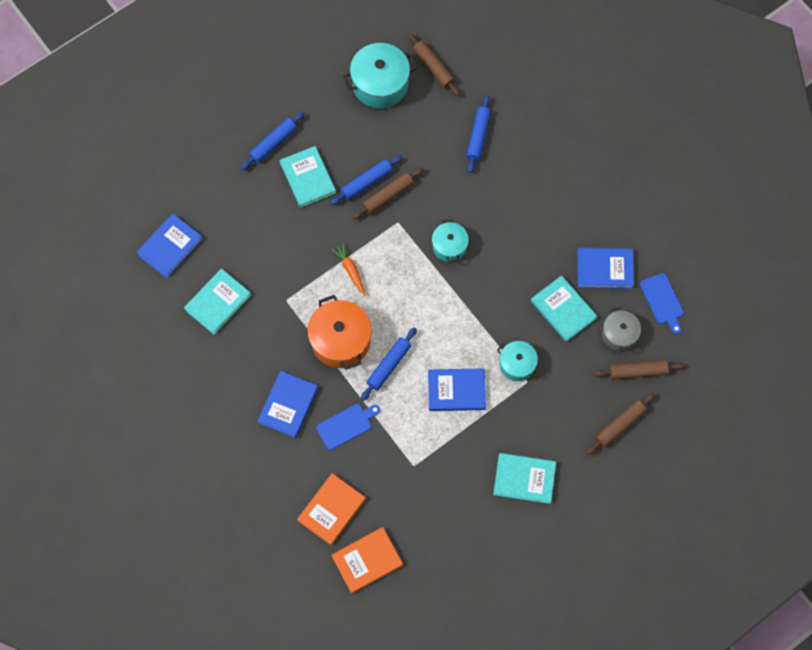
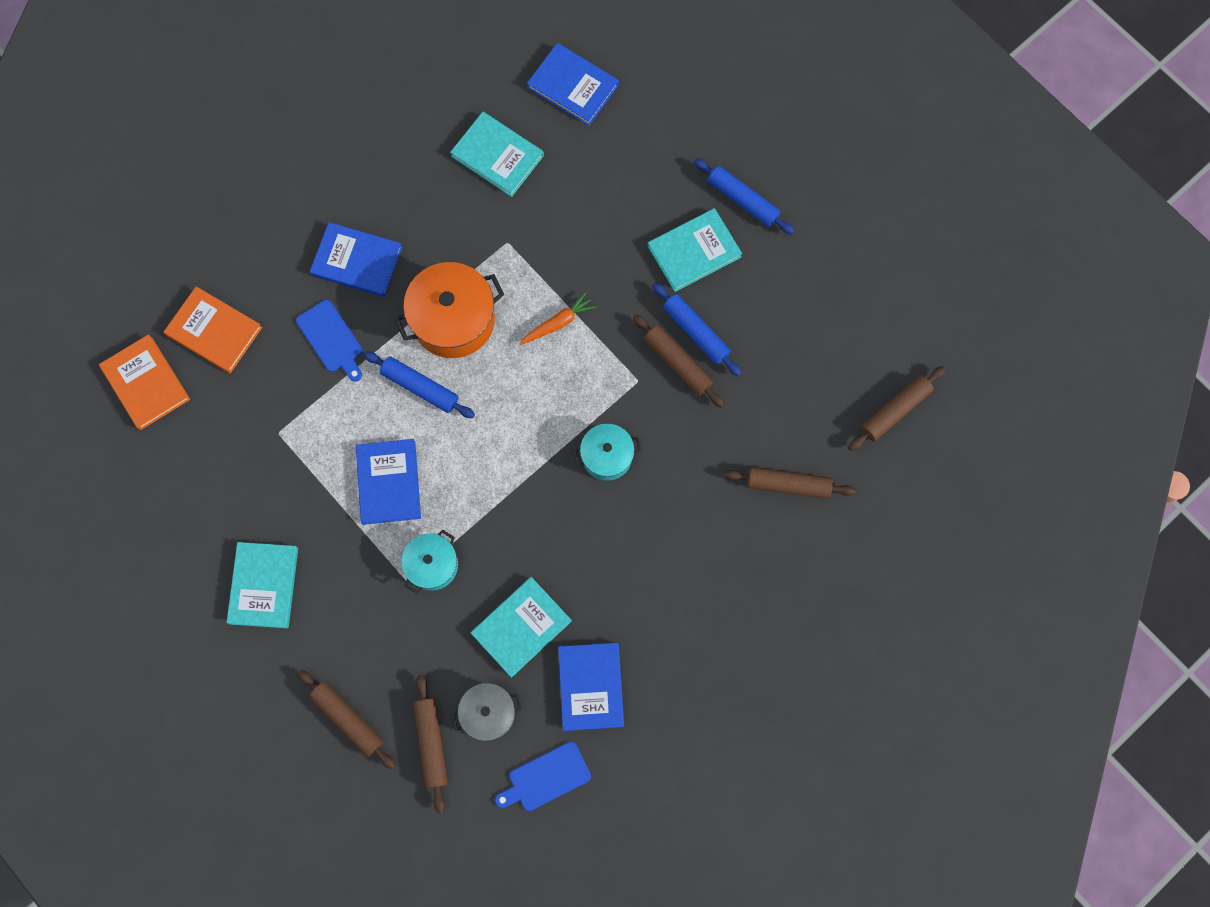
camera: 85 degrees right, 5 degrees up
turquoise pot [343,43,417,109] -> none
blue rolling pin [466,95,491,173] -> brown rolling pin [725,467,855,499]

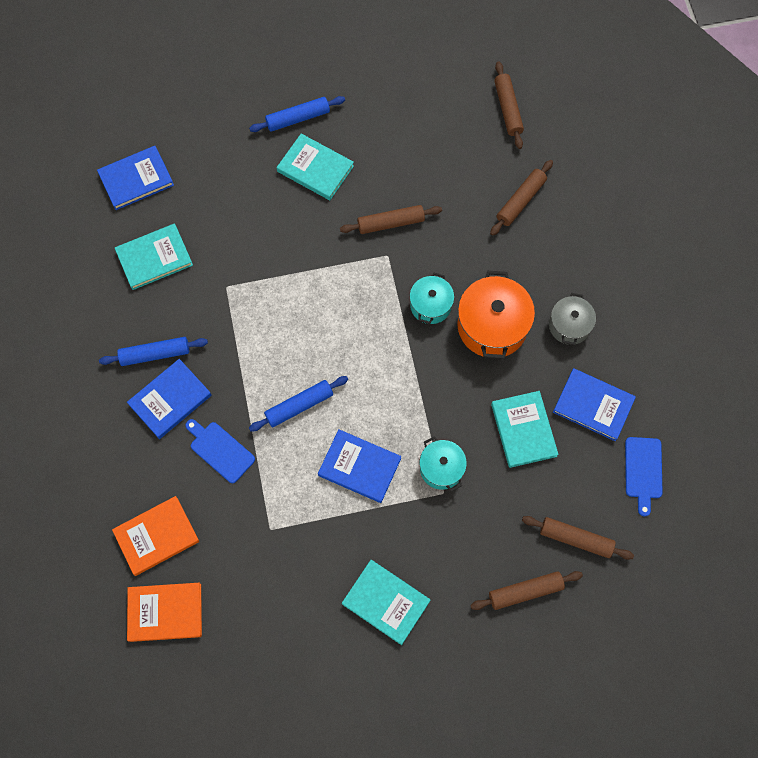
camera: 60 degrees left, 5 degrees down
blue cutting board [296,300,363,382] -> blue cutting board turned 135 degrees counterclockwise [185,419,255,483]
orange pot [394,262,504,358] -> orange pot moved to [457,271,535,359]
grey pot [451,683,522,741] -> grey pot moved to [549,293,596,345]
orange carrot [520,292,596,345] -> none
turquoise book [648,208,742,292] -> turquoise book turned 60 degrees counterclockwise [277,134,354,200]
blue rolling pin [652,282,741,376] -> blue rolling pin moved to [99,337,208,366]

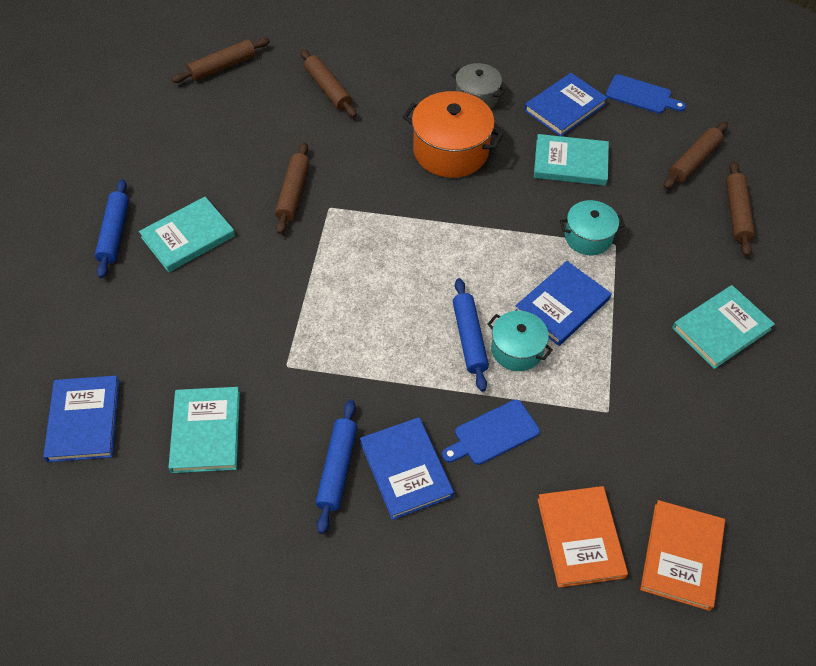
camera: 70 degrees left, 15 degrees down
turquoise pot [410,273,454,324] -> turquoise pot moved to [487,311,553,371]
brown rolling pin [494,62,524,149] -> brown rolling pin turned 45 degrees counterclockwise [172,38,270,83]

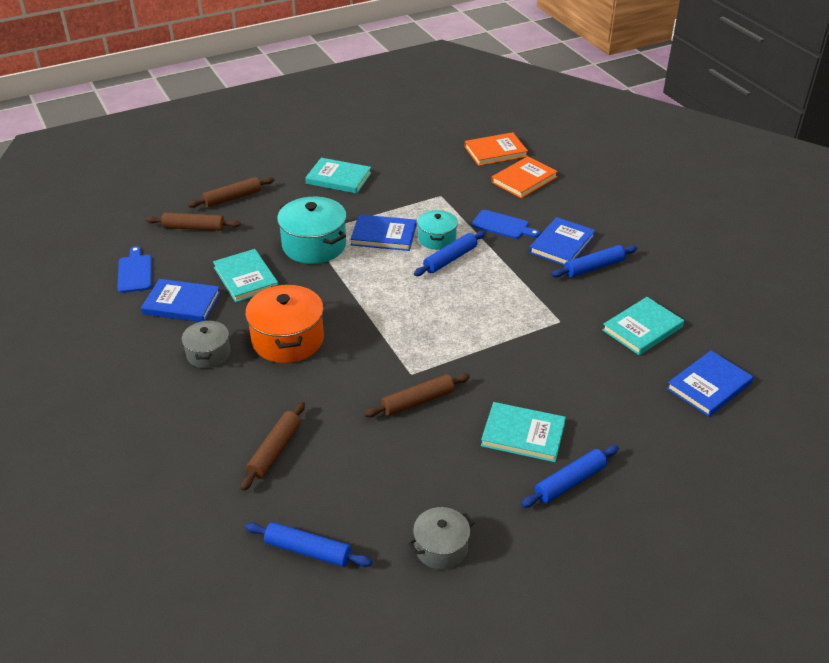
camera: 125 degrees left, 15 degrees down
brown rolling pin [172,38,270,83] -> blue rolling pin [245,522,372,567]
turquoise pot [560,200,625,255] -> turquoise pot [277,197,347,264], size x1.68
none -> grey pot [408,507,474,569]

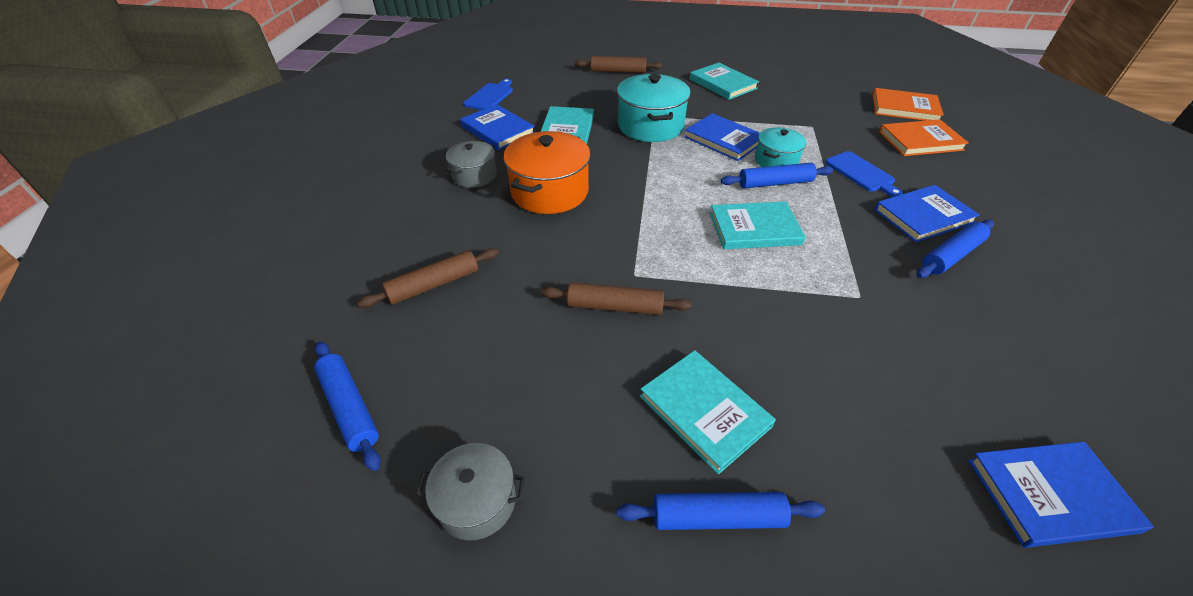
camera: 35 degrees right, 5 degrees up
brown rolling pin [146,213,241,231] -> none
blue rolling pin [551,245,637,277] -> blue rolling pin turned 45 degrees counterclockwise [916,220,994,278]
turquoise book [602,297,684,355] -> turquoise book moved to [710,201,806,249]

